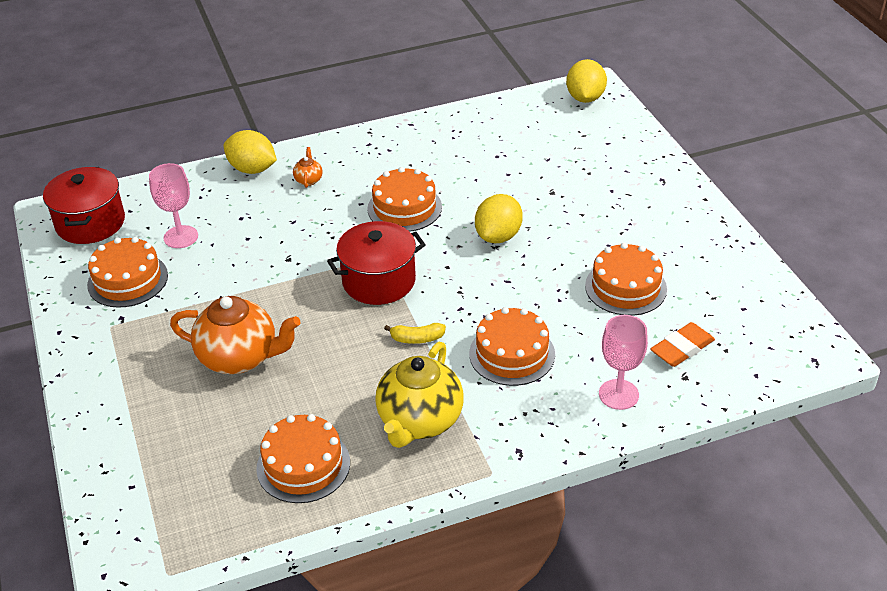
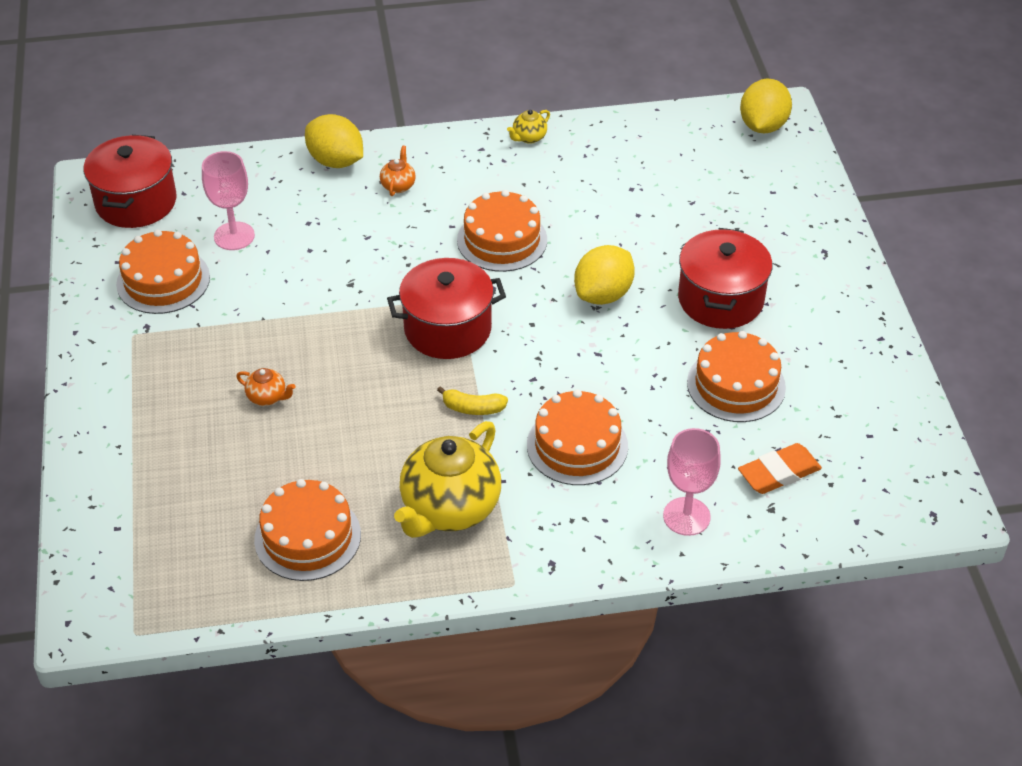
camera: 10 degrees right, 5 degrees up
orange teapot [170,296,301,374] -> orange teapot [236,368,295,406], size x0.43
none -> yellow teapot [507,110,550,144]
none -> red pot [678,228,772,329]

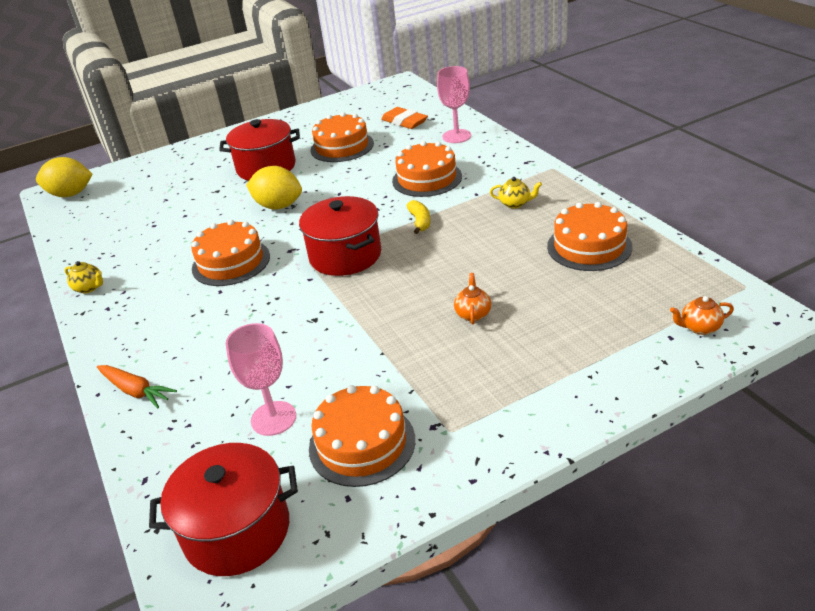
camera: 105 degrees left, 10 degrees down
yellow lemon [305,114,363,168] -> orange carrot [97,365,177,408]
orange teapot [380,145,416,196] -> orange teapot moved to [670,296,734,335]
yellow teapot [394,421,501,538] -> yellow teapot [490,177,542,209], size x0.43

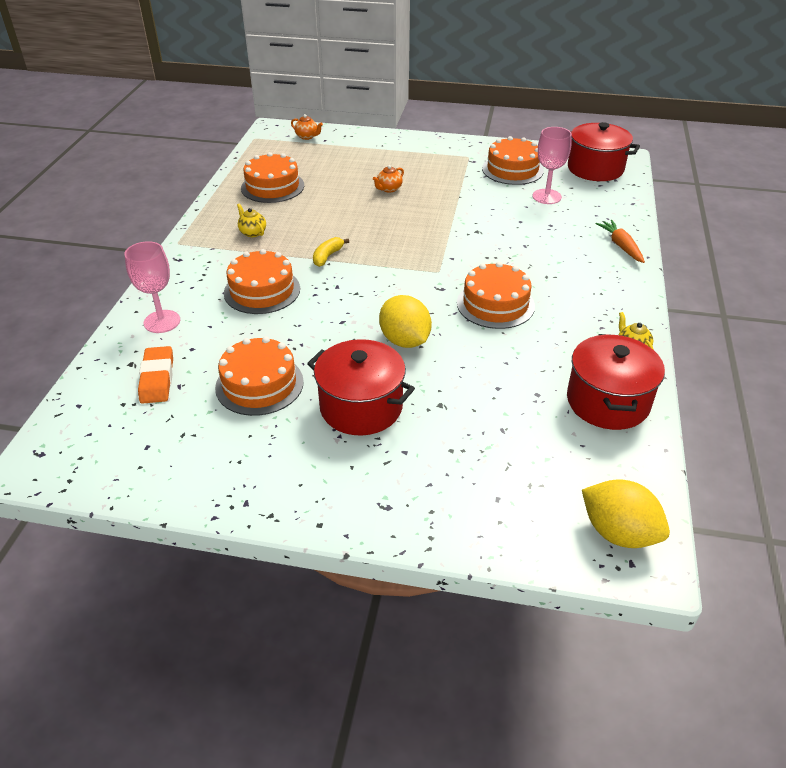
camera: 145 degrees left, 5 degrees up
red pot [299,196,381,276] -> red pot moved to [567,334,665,430]

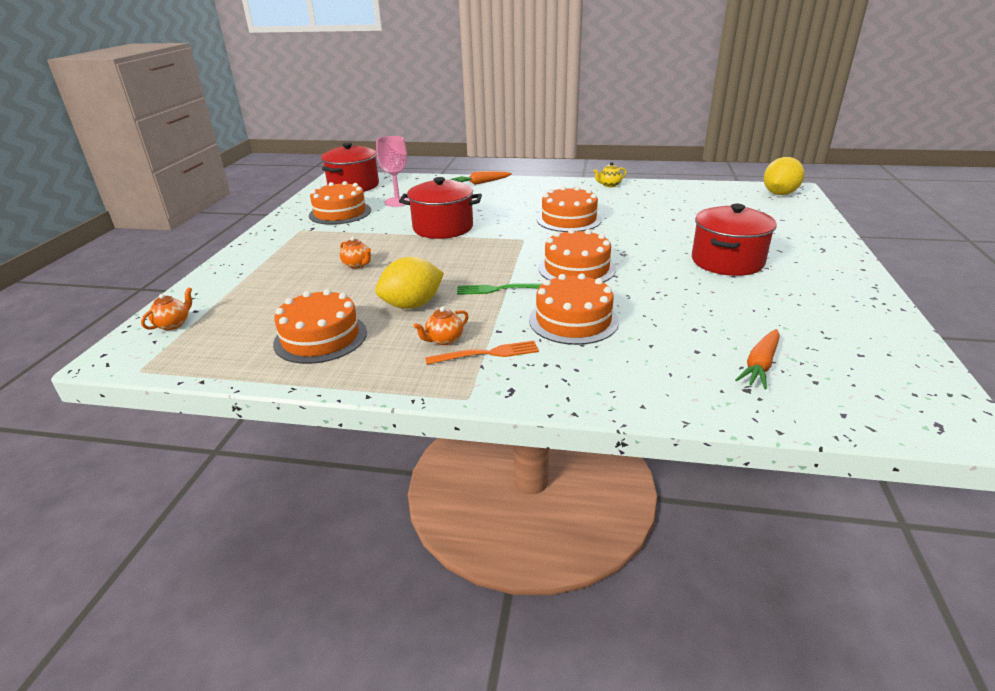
camera: 90 degrees left, 10 degrees down
pink goblet [125,241,180,333] -> none
orange eraser [138,346,173,404] -> orange carrot [735,329,780,389]
orange cake [215,337,304,416] -> orange cake moved to [538,229,616,282]
yellow teapot [237,203,266,237] -> orange teapot [414,306,469,345]
yellow banana [313,237,349,267] -> green fork [457,283,543,295]
yellow lemon [379,295,432,348] -> yellow lemon moved to [375,257,444,309]
red pot [567,334,665,430] -> red pot moved to [399,177,482,239]
none -> orange fork [425,340,539,365]

